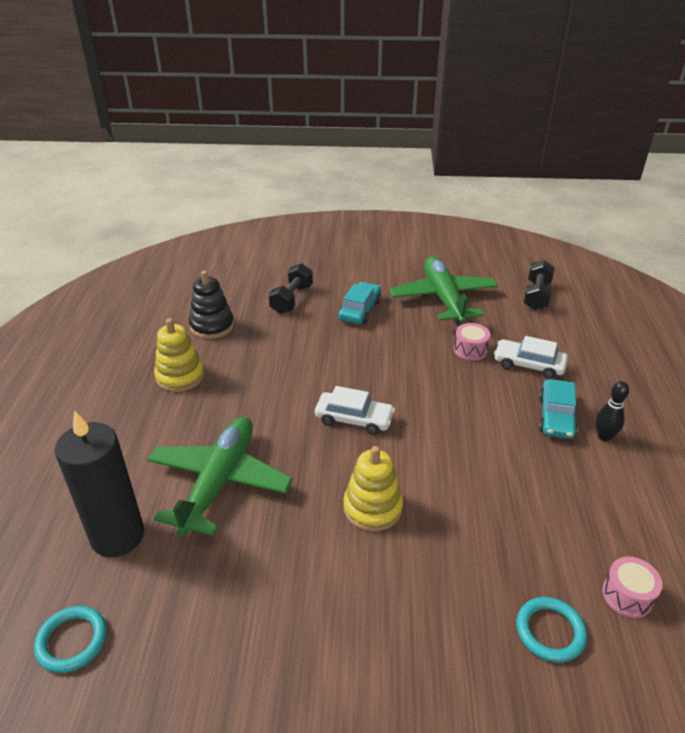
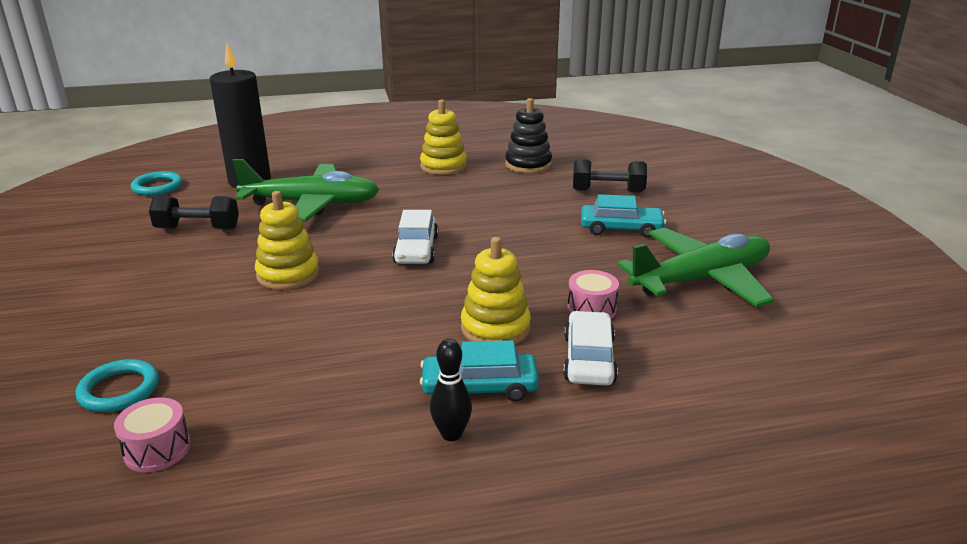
camera: 75 degrees right, 10 degrees down
black dumbbell [524,260,555,311] -> black dumbbell moved to [149,195,239,229]
none -> yellow stacking toy [461,237,531,344]

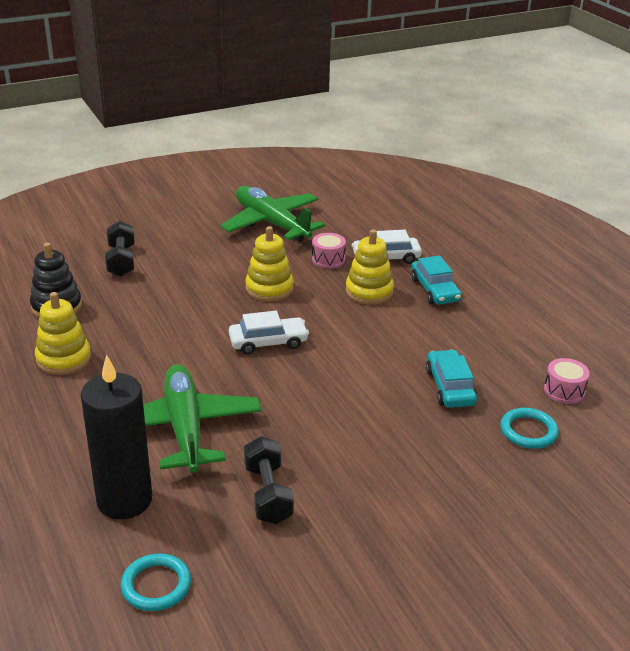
camera: 105 degrees left, 5 degrees up
yellow stacking toy [255,191,320,290] -> yellow stacking toy moved to [245,226,294,301]
black bowling pin [430,339,472,441] -> none
turquoise car [581,194,666,238] -> turquoise car moved to [426,350,477,408]

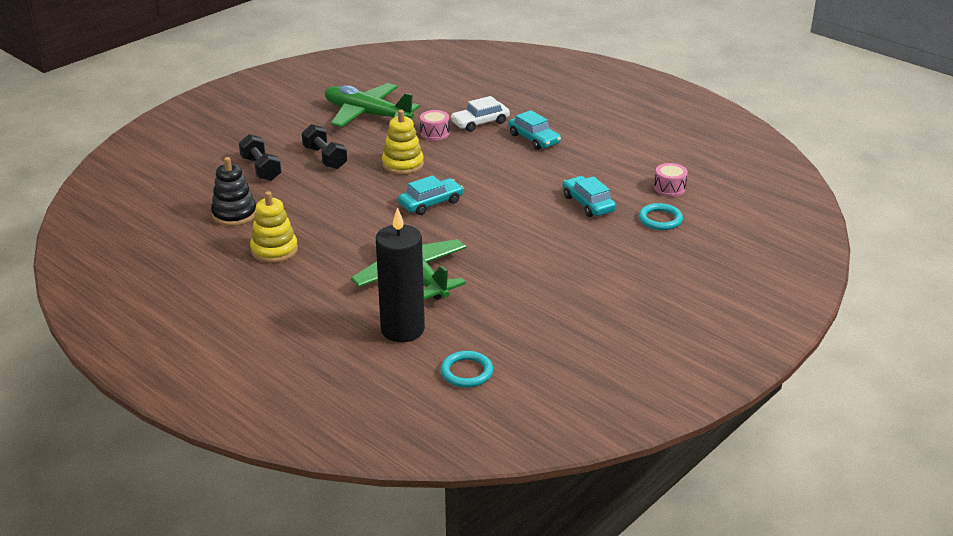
camera: 20 degrees left, 0 degrees up
white car [229,311,309,355] -> turquoise car [398,175,464,215]
black dumbbell [244,436,294,524] -> black dumbbell moved to [302,124,348,169]
yellow stacking toy [346,229,394,305] -> none

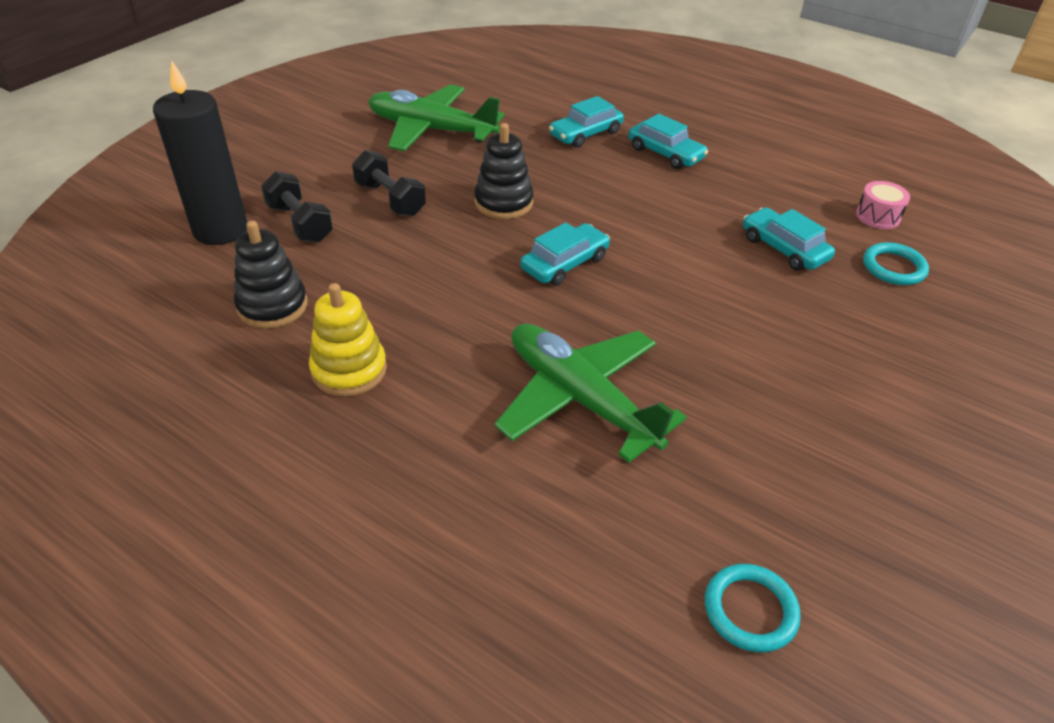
camera: 10 degrees left, 10 degrees up
black candle [376,207,425,342] -> black candle moved to [153,60,247,245]
yellow stacking toy [382,110,424,175] -> black stacking toy [474,123,534,219]
pink drum [420,110,449,140] -> none
white car [450,96,510,132] -> turquoise car [549,96,624,148]

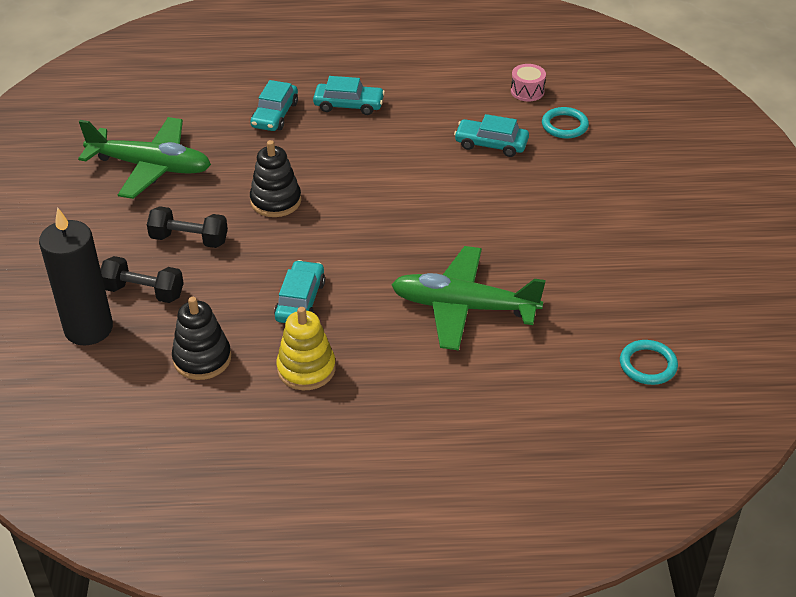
camera: 35 degrees left, 0 degrees up
green plane [368,84,504,151] -> green plane turned 150 degrees counterclockwise [78,117,211,199]
turquoise car [520,222,610,286] -> turquoise car moved to [274,260,325,323]

